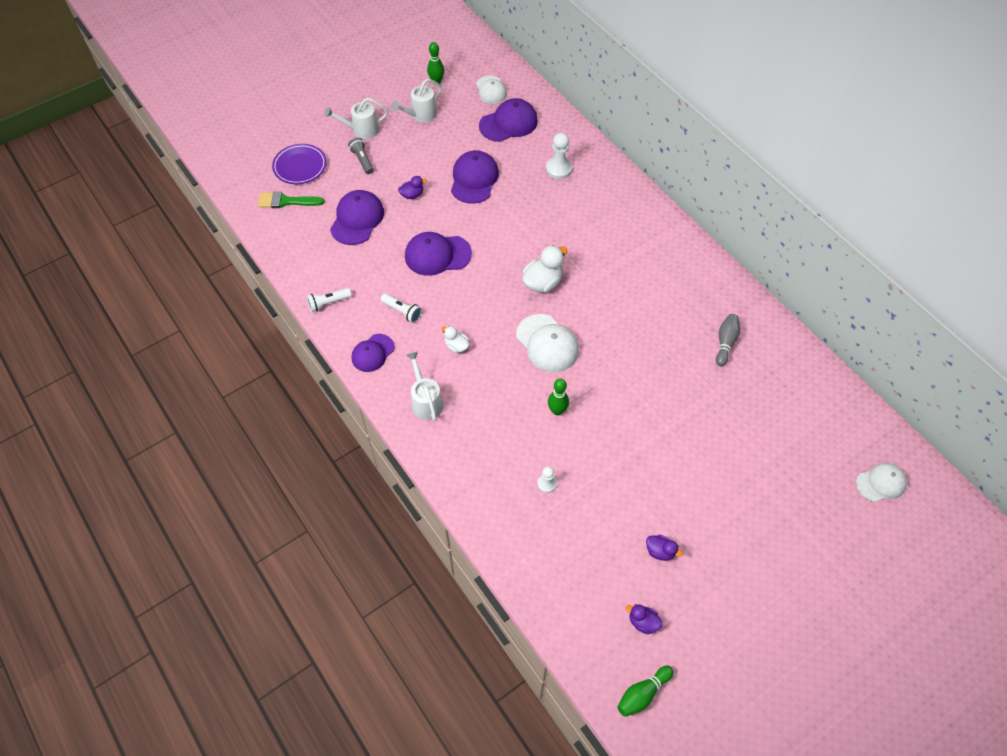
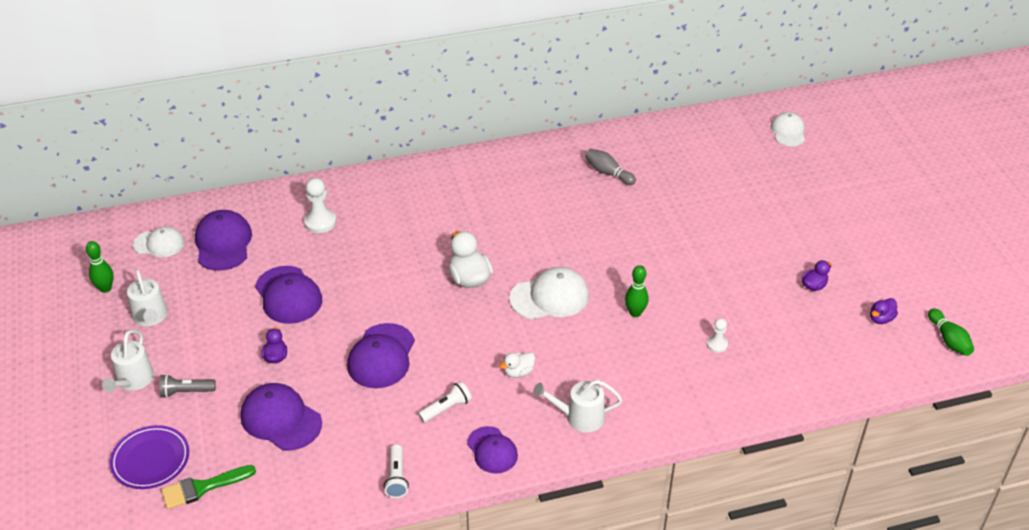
camera: 70 degrees left, 15 degrees down
green brush [258,192,324,208] -> green brush turned 45 degrees clockwise [161,465,256,509]
purple cap [451,150,499,204] -> purple cap turned 150 degrees counterclockwise [255,266,322,324]

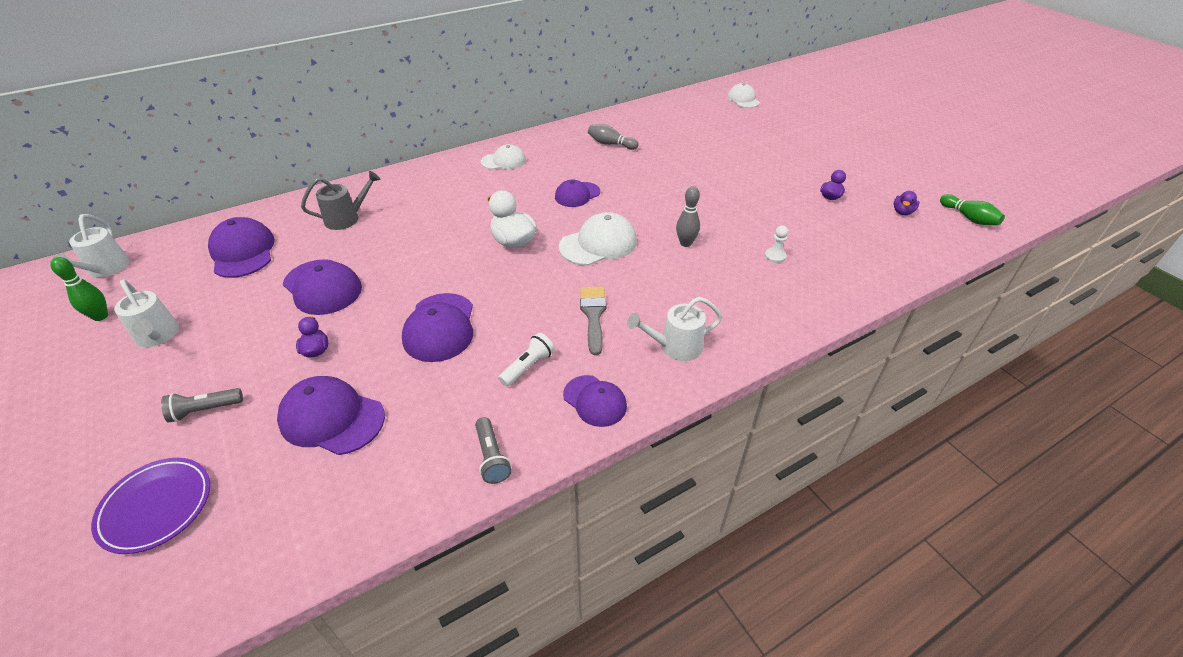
camera: 15 degrees left, 0 degrees up
white watering can [102,330,154,392] -> white watering can moved to [53,214,129,277]
white cap [133,226,185,257] -> white cap moved to [481,144,526,170]
green brush [161,465,256,509] -> none
white pawn [304,178,336,233] -> grey watering can [301,171,380,230]
white flashlight [384,444,409,498] -> grey flashlight [475,417,512,484]
white duck [500,352,535,378] -> grey brush [580,287,606,355]
green bowling pin [625,265,649,317] -> grey bowling pin [676,186,700,247]
none -> purple cap [555,179,600,207]

